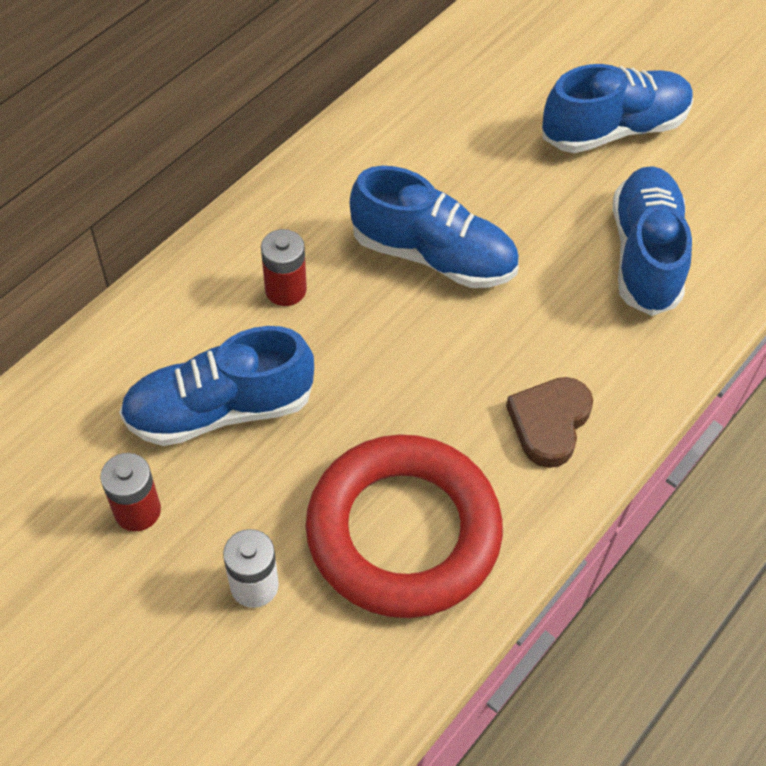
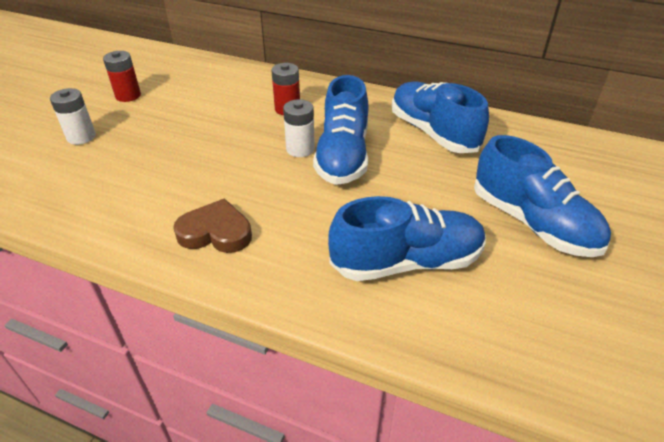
camera: 75 degrees right, 15 degrees down
blue shoe [119,326,314,446] -> blue shoe moved to [392,81,489,153]
red ring [305,434,503,618] -> none
none -> white battery [283,99,315,157]

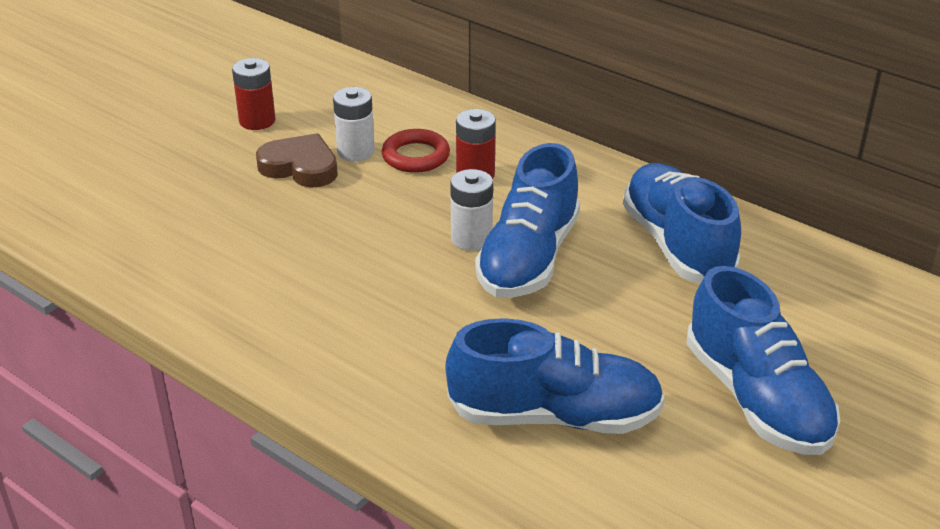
camera: 15 degrees right, 5 degrees down
white battery [50,88,96,145] -> white battery moved to [333,87,375,161]
brown heart [173,198,252,253] -> brown heart moved to [256,133,338,188]
none -> red ring [382,129,450,173]

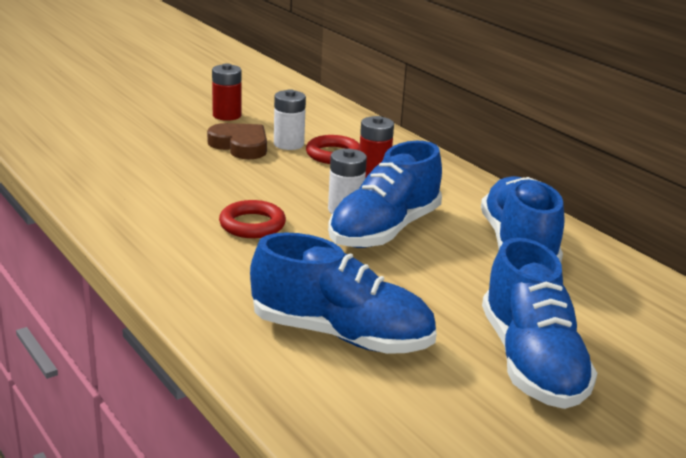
camera: 15 degrees right, 10 degrees down
none -> red ring [219,200,286,238]

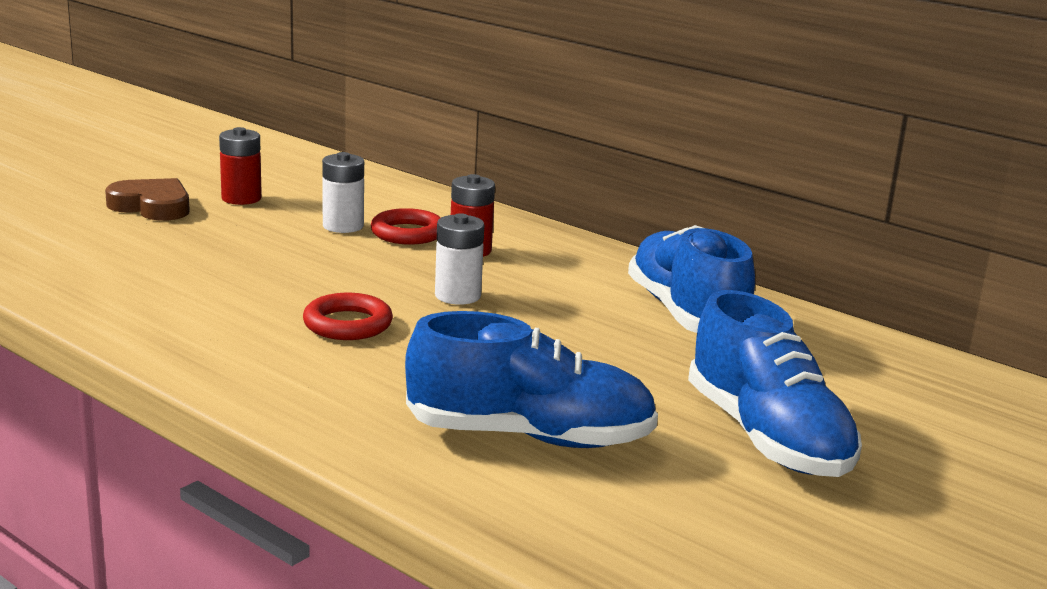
camera: 15 degrees left, 5 degrees down
brown heart [207,123,267,159] -> brown heart moved to [105,178,190,221]
blue shoe [328,141,442,248] -> none

